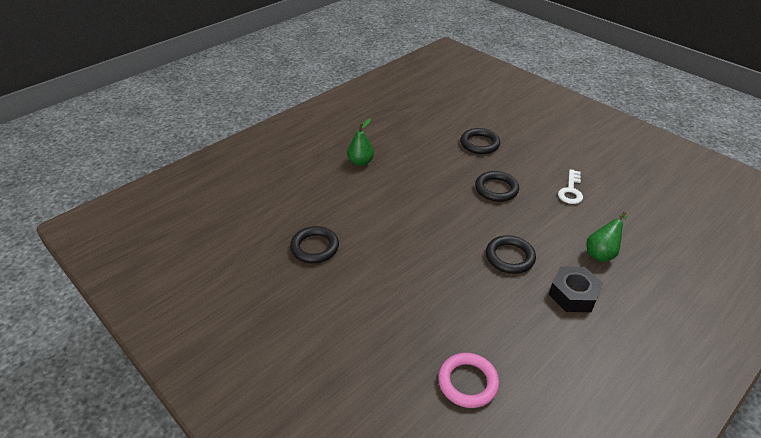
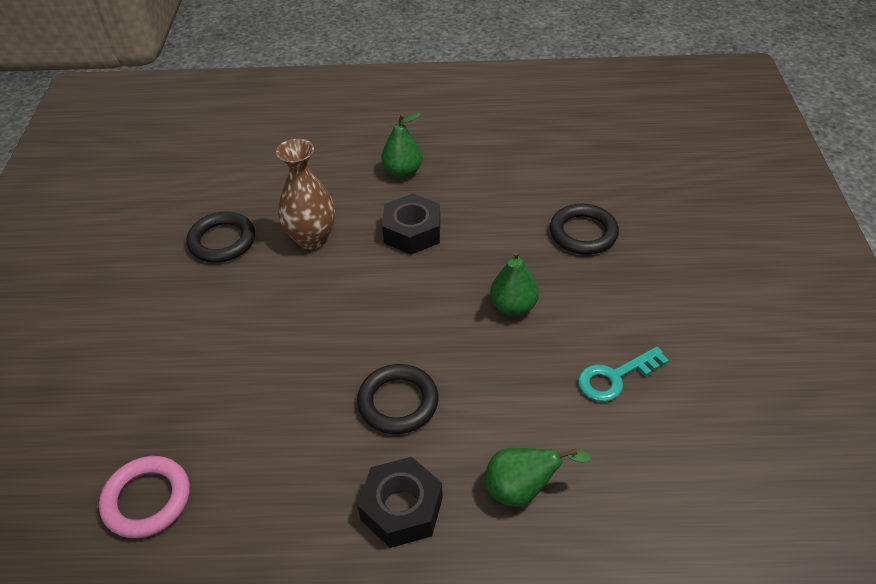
camera: 45 degrees right, 5 degrees up
black ring [475,171,519,202] -> green pear [490,251,539,316]
white key [558,169,583,204] -> turquoise key [578,347,669,402]
none -> brown vase [276,139,336,250]
none -> black nut [382,193,440,255]

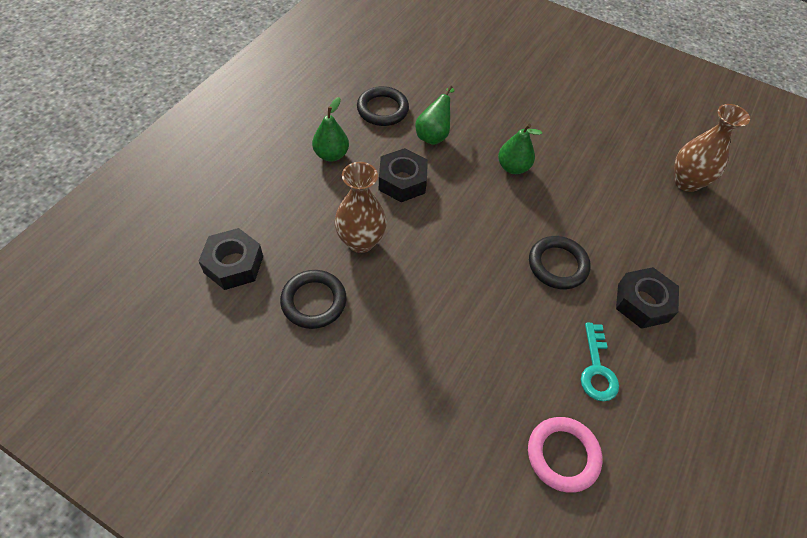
camera: 65 degrees left, 10 degrees up
green pear [485,448,592,507] -> green pear moved to [415,85,455,145]
black ring [550,204,619,255] -> black ring moved to [357,86,409,126]
turquoise key [578,347,669,402] -> turquoise key moved to [581,323,619,401]
none -> black nut [199,228,263,290]
none -> brown vase [674,104,750,192]

